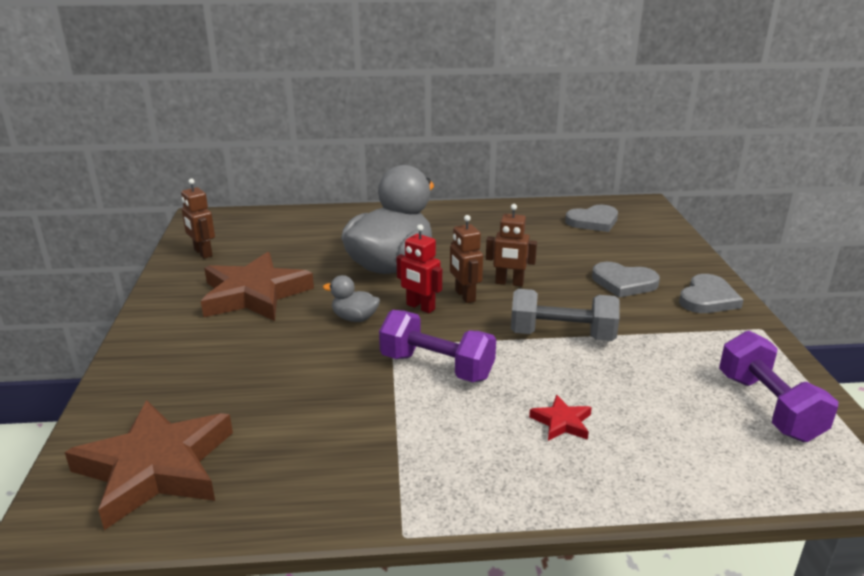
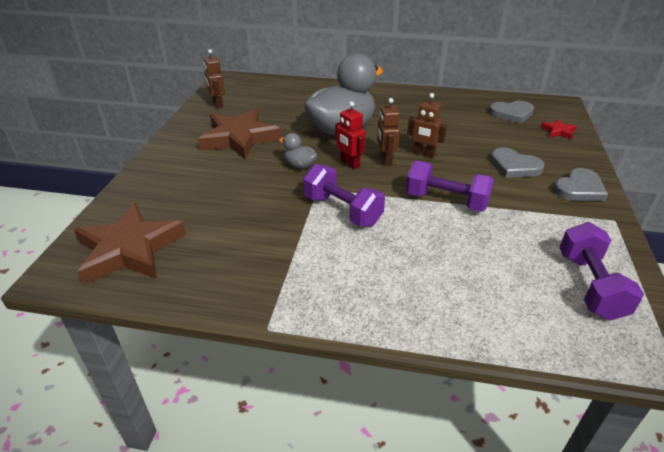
camera: 15 degrees right, 10 degrees up
grey dumbbell [511,289,620,341] -> purple dumbbell [406,161,494,212]
red star [529,395,592,441] -> red star moved to [541,119,577,140]

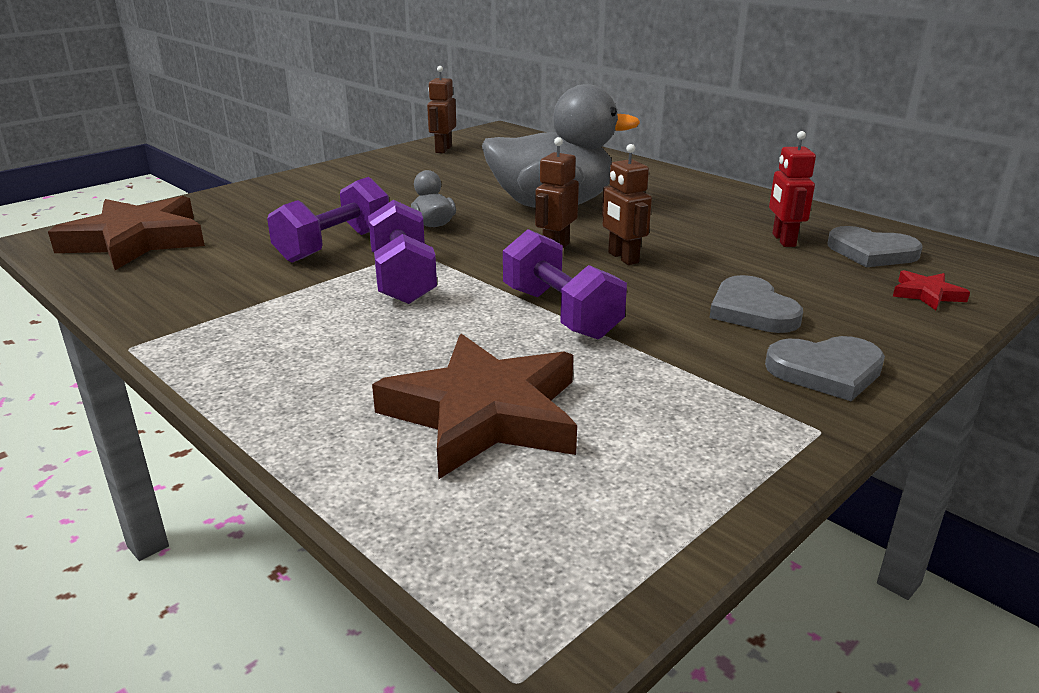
camera: 35 degrees right, 10 degrees down
brown star [198,109,281,159] -> brown star moved to [372,334,577,479]
red robot [335,101,365,169] -> red robot moved to [769,131,816,247]
purple dumbbell [559,222,644,321] -> purple dumbbell moved to [267,177,389,262]

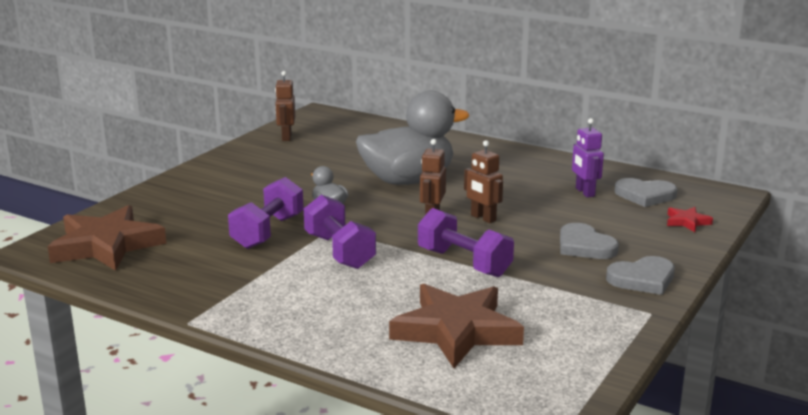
camera: 15 degrees left, 5 degrees down
red robot [769,131,816,247] -> purple robot [572,118,604,198]

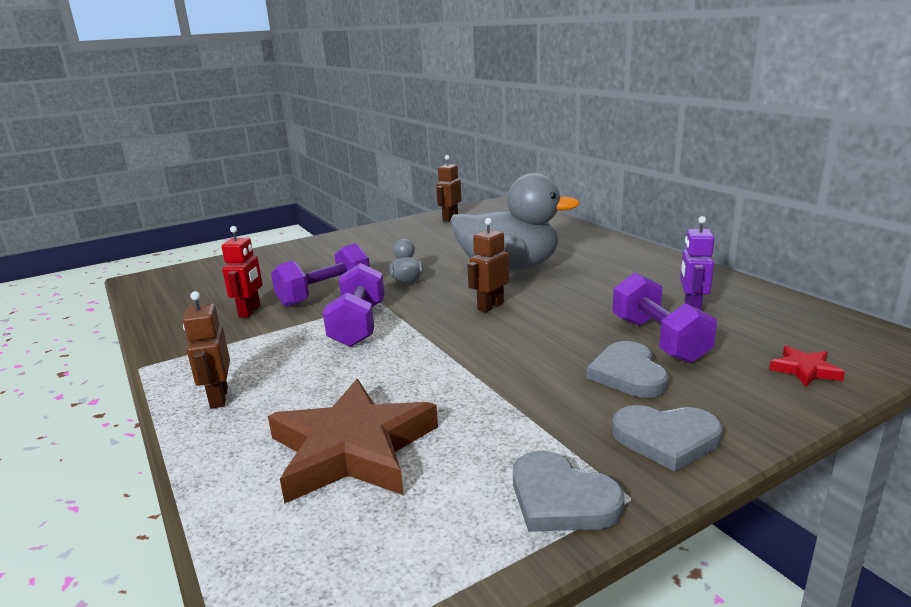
camera: 30 degrees right, 0 degrees up
brown star [48,205,166,271] -> none
purple dumbbell [418,208,514,277] -> purple dumbbell moved to [612,272,717,363]
brown robot [464,140,503,223] -> brown robot moved to [183,291,230,409]
grey heart [615,178,677,207] -> grey heart moved to [513,451,625,532]
none -> red robot [221,226,263,318]

